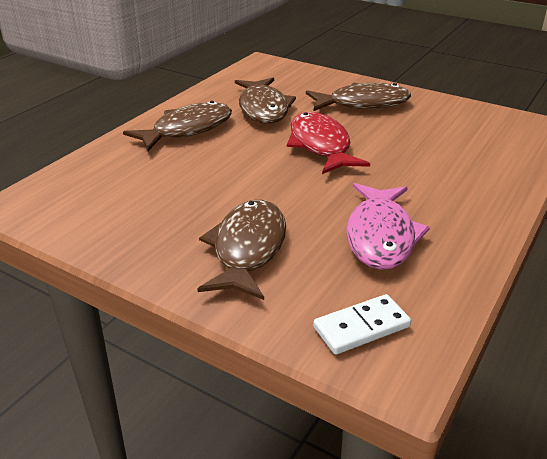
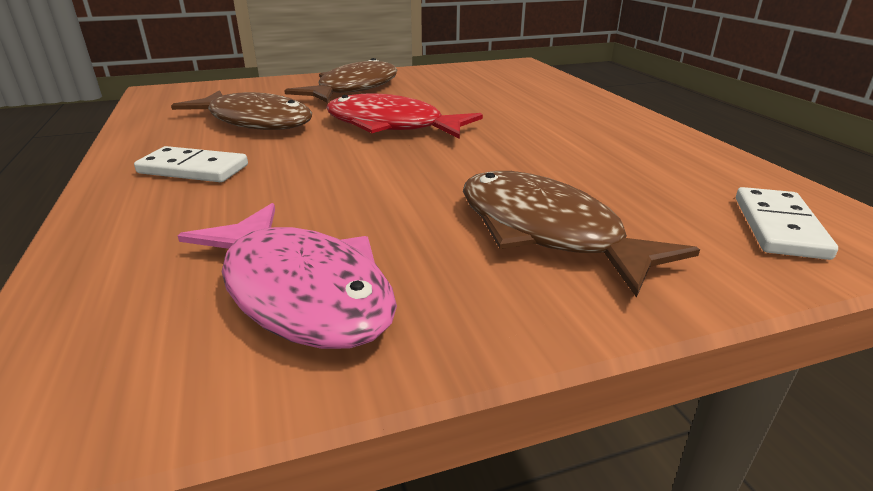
camera: 50 degrees left, 5 degrees down
brown fish [123,101,232,151] -> white domino [134,146,248,182]
pink fish [346,183,430,270] -> pink fish moved to [178,203,397,349]

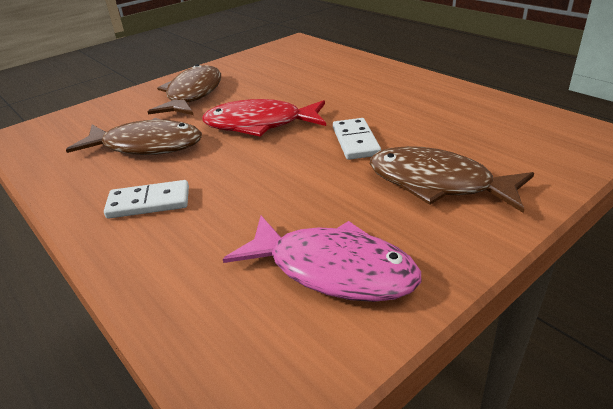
camera: 20 degrees left, 5 degrees up
white domino [736,187,838,260] -> white domino moved to [333,118,381,160]

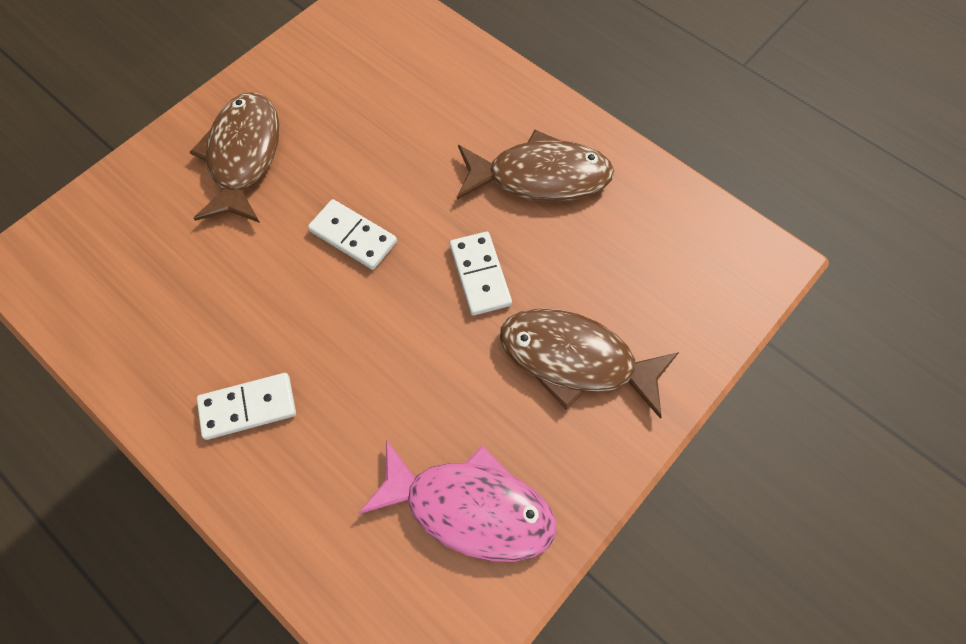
camera: 10 degrees left, 30 degrees up
brown fish [66,118,202,155] -> brown fish moved to [457,130,614,202]
red fish [202,99,326,137] -> white domino [308,199,397,270]

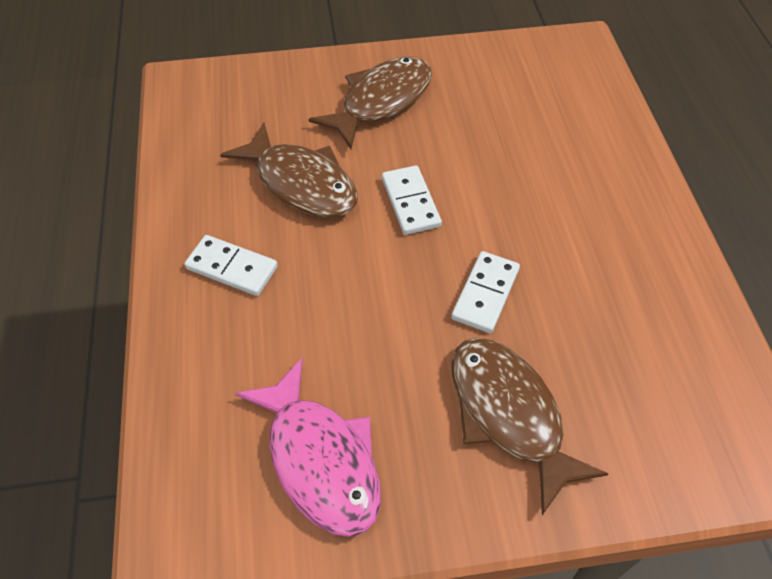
camera: 40 degrees right, 10 degrees down
brown fish [457,130,614,202] -> brown fish moved to [220,122,357,218]

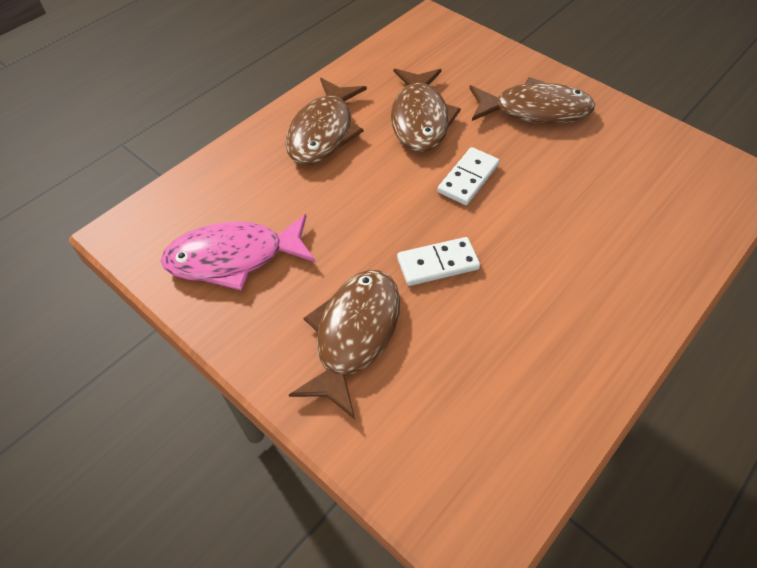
camera: 50 degrees right, 0 degrees up
white domino [184,235,278,296] -> brown fish [285,78,367,165]
pink fish [235,358,381,537] -> pink fish turned 60 degrees clockwise [161,214,316,291]

